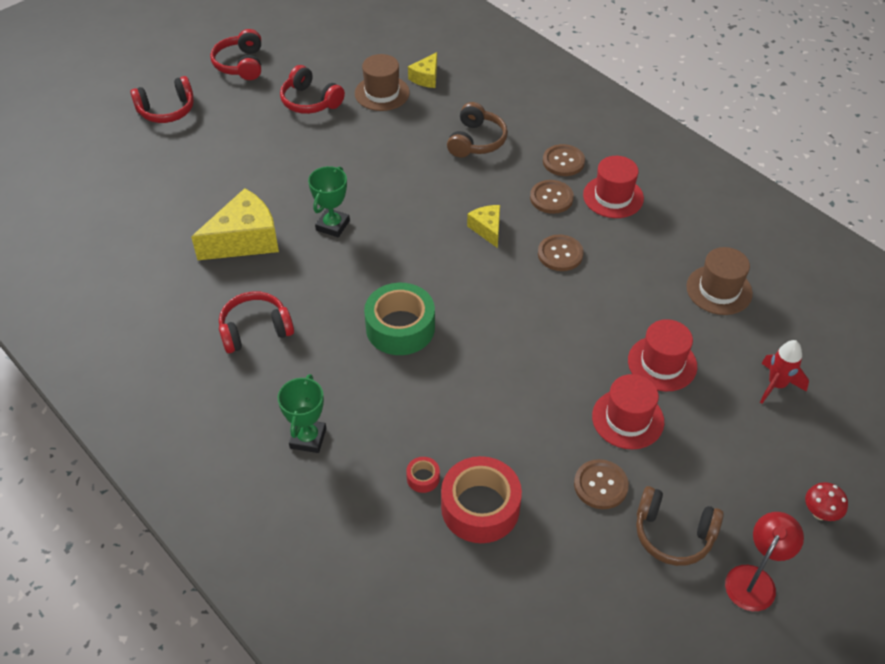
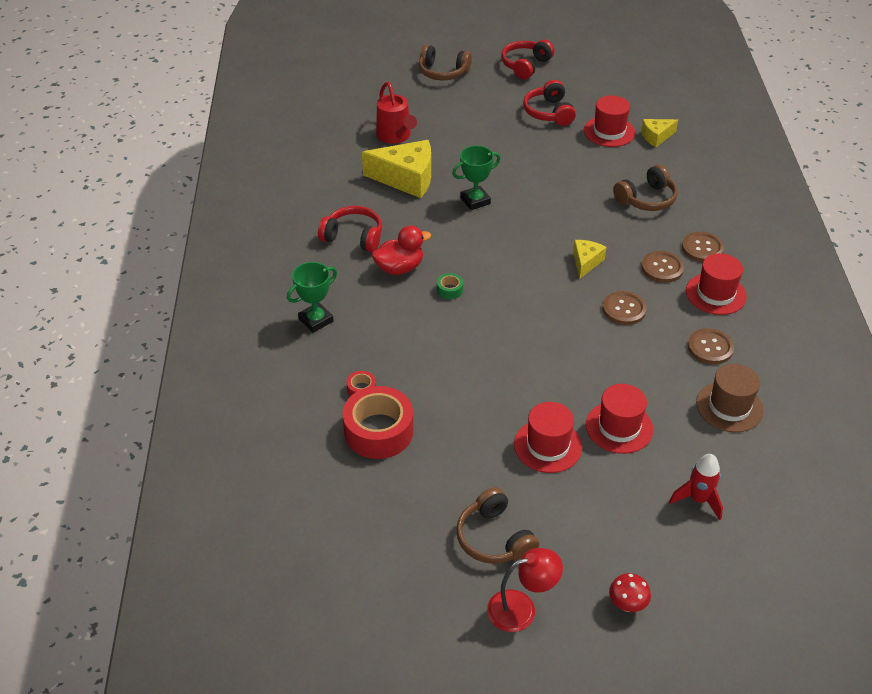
camera: 40 degrees right, 5 degrees down
red headphones [130,76,194,123] -> brown headphones [419,45,472,80]
brown hat [355,54,410,111] -> red hat [584,95,635,147]
green tape [364,283,435,355] -> green tape [437,273,463,300], size x0.43
brown button [574,459,629,509] -> brown button moved to [688,328,734,364]
none -> red duck [372,225,431,275]
none -> red watering can [376,82,417,144]

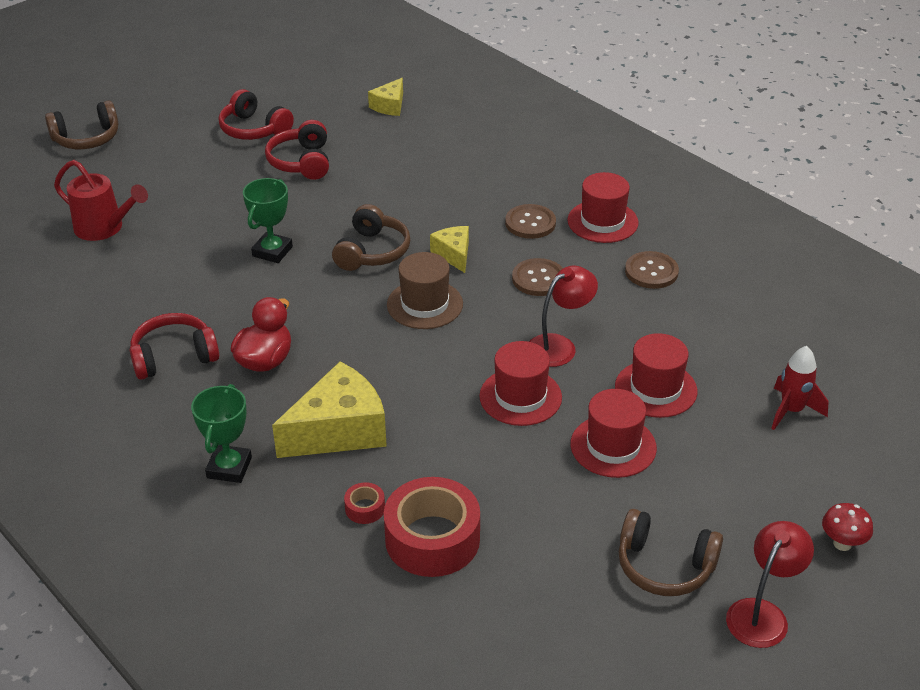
camera: 40 degrees left, 5 degrees down
yellow cheese [362,140,431,198] -> yellow cheese moved to [272,361,387,458]
green tape [437,273,463,300] -> none
red headphones [501,39,555,79] -> red headphones moved to [265,120,329,180]
red hat [584,95,635,147] -> red hat moved to [479,341,562,426]
brown headphones [613,164,678,211] -> brown headphones moved to [332,204,410,271]
brown button [682,232,724,262] -> none
brown hat [696,364,764,432] -> brown hat moved to [387,252,463,329]
none -> red lamp [529,266,598,367]

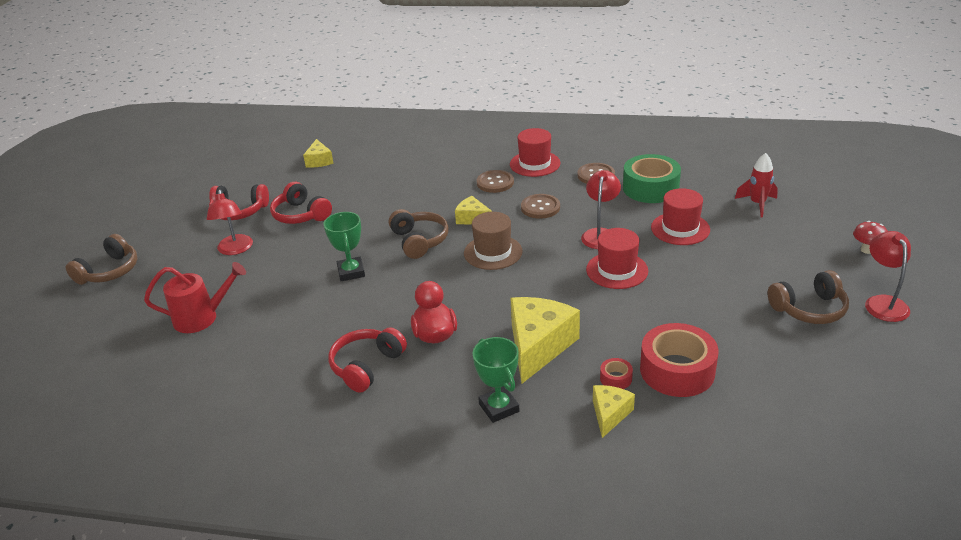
camera: 35 degrees left, 5 degrees down
red hat [570,389,657,478] -> none
none -> red lamp [207,190,253,255]
none -> yellow cheese [593,385,635,438]
none -> green tape [623,154,681,203]

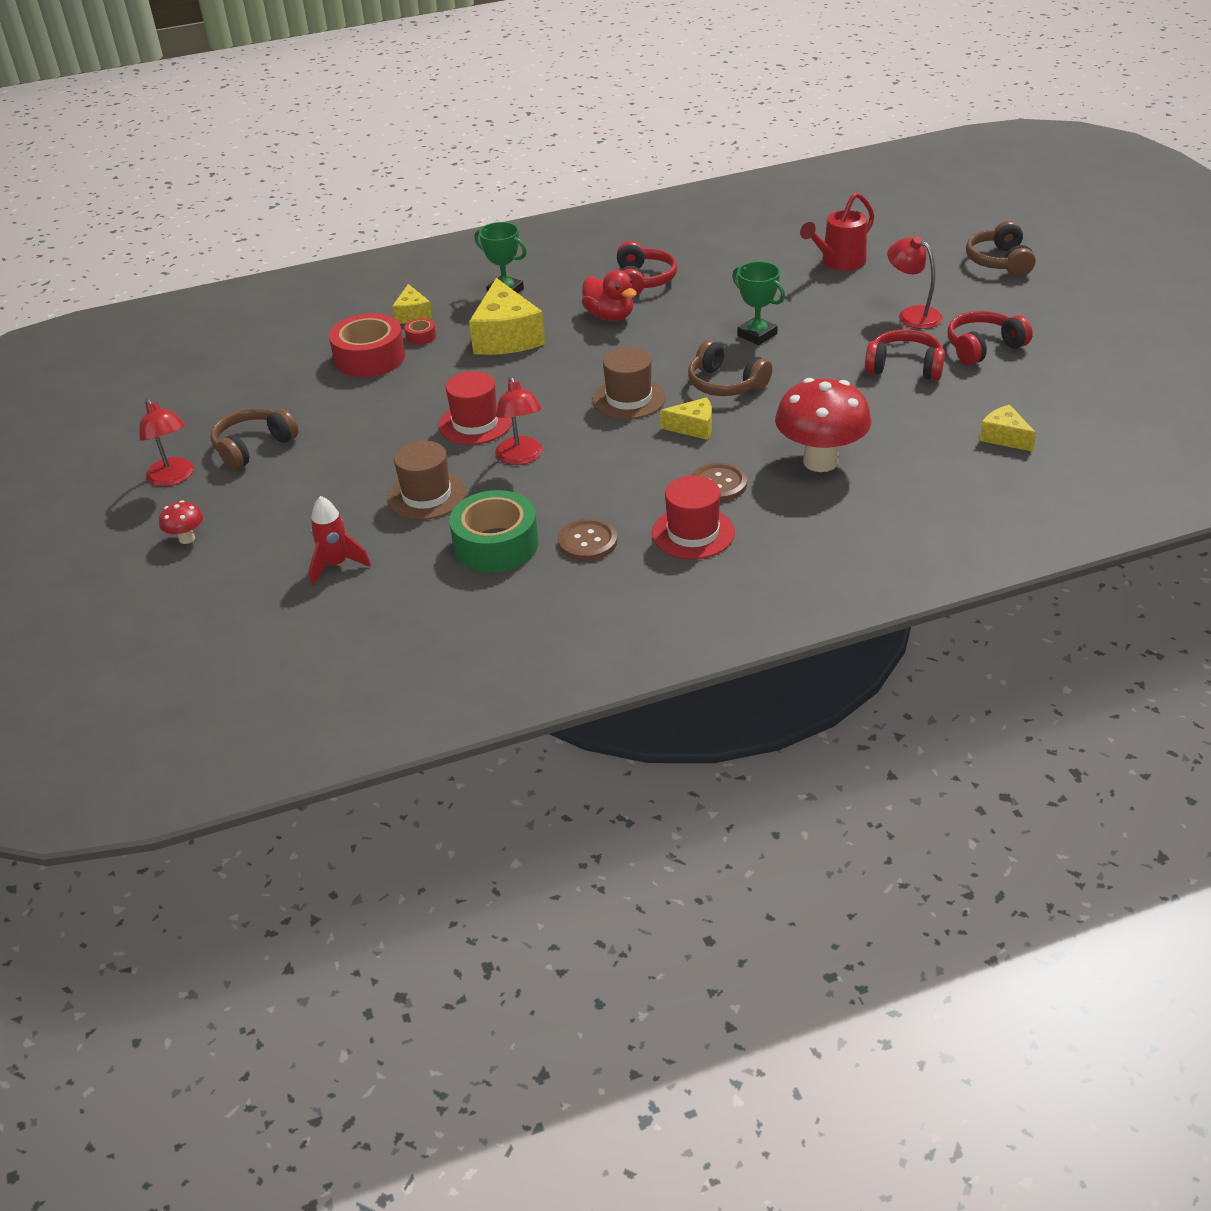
camera: 150 degrees right, 5 degrees up
brown button [521,194,560,219] -> none
red hat [651,188,710,245] -> brown hat [387,441,466,520]
none -> red mushroom [775,378,871,472]

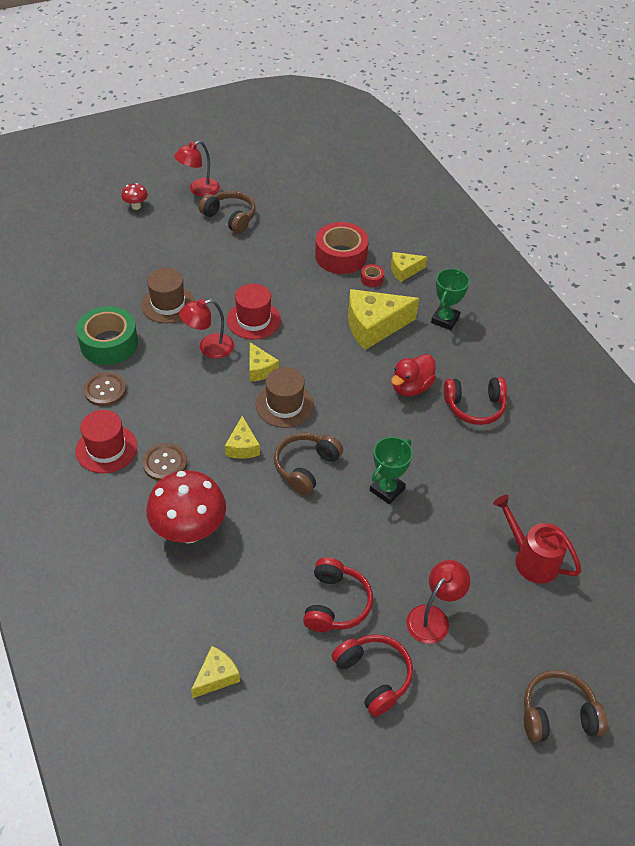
camera: 80 degrees right, 10 degrees up
red rocket [309,496,371,586] -> none
none -> yellow cheese [249,342,279,382]

